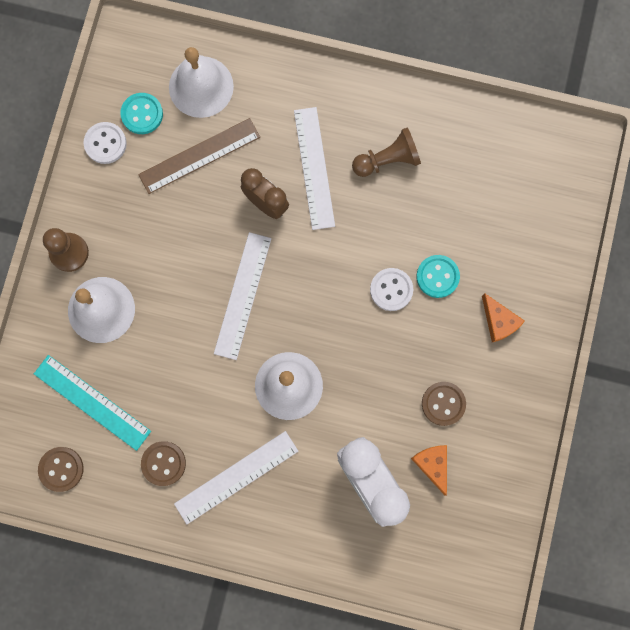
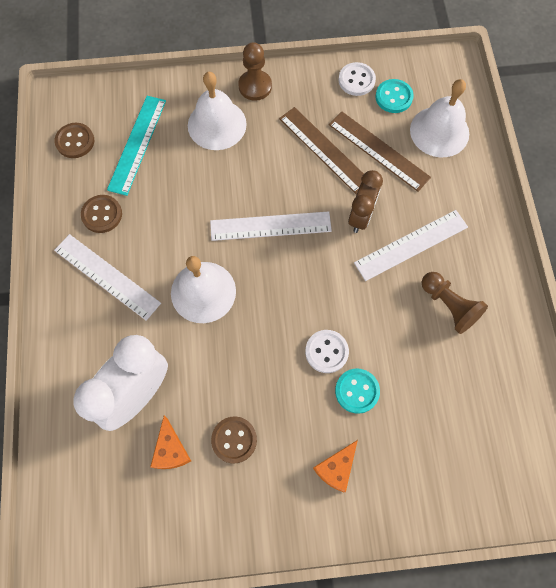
camera: 70 degrees right, 10 degrees down
orange cheese [411,445,447,496] -> orange cheese turned 120 degrees clockwise [150,416,191,469]
none -> brown ruler [279,107,364,194]

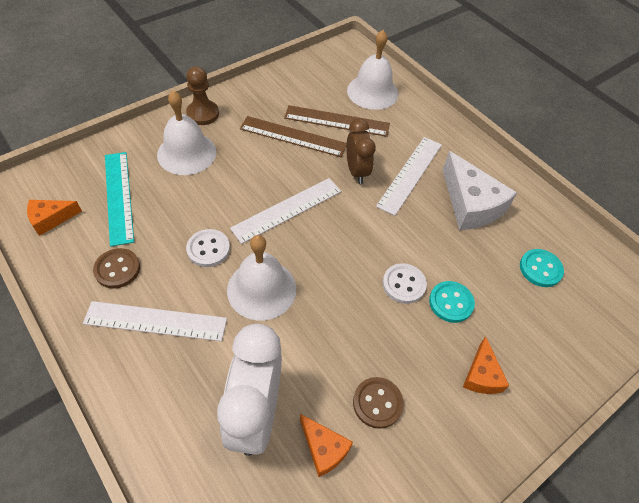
camera: 35 degrees left, 15 degrees down
brown button [55,123,94,158] -> orange cheese [27,200,82,236]
white button [338,62,376,96] -> white button moved to [186,229,230,267]
turquoise button [376,79,414,113] -> turquoise button moved to [520,249,564,287]
brown pawn [421,272,488,334] -> white cheese [443,151,517,230]

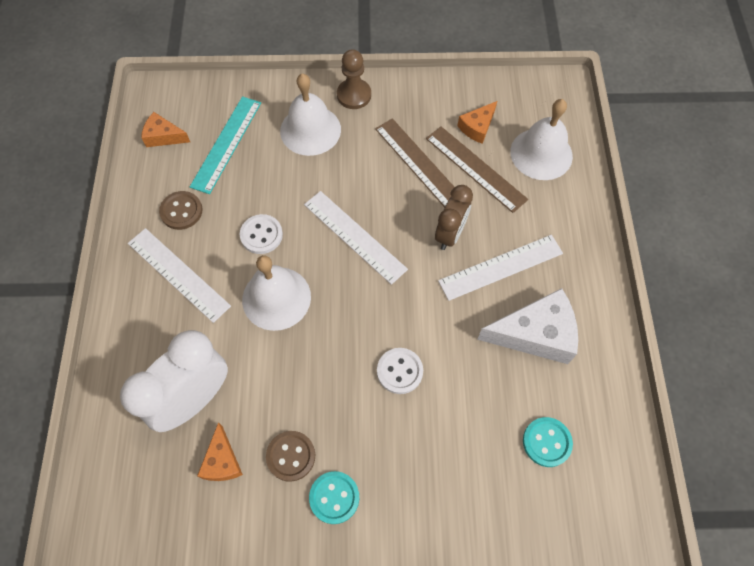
camera: 40 degrees right, 10 degrees up
white ruler [230,178,341,244] -> white ruler turned 45 degrees clockwise [304,191,408,285]
turquoise button [429,281,475,323] -> turquoise button moved to [309,471,359,524]
white cheese [443,151,517,230] -> white cheese turned 105 degrees counterclockwise [477,288,578,364]
orange cheese [463,336,509,394] -> orange cheese moved to [457,101,497,144]

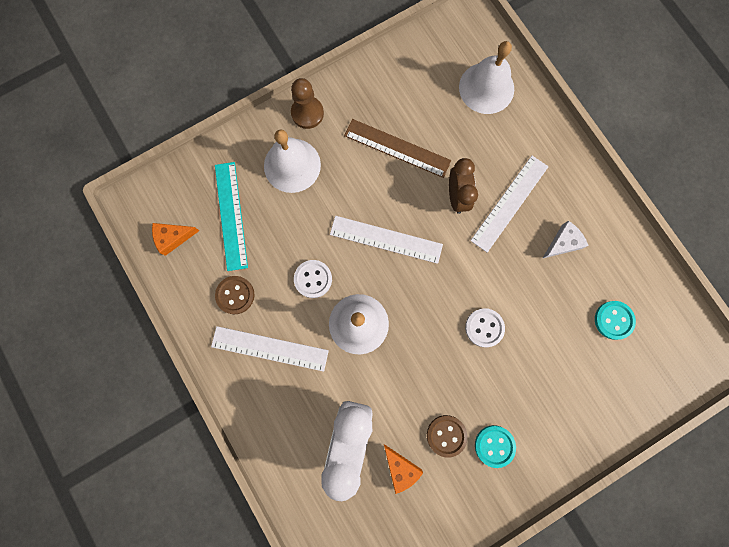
camera: 30 degrees left, 15 degrees up
brown ruler [426,126,528,213] -> none
orange cheese [457,101,497,144] -> none
white cheese [477,288,578,364] -> white cheese [542,221,589,259], size x0.55

